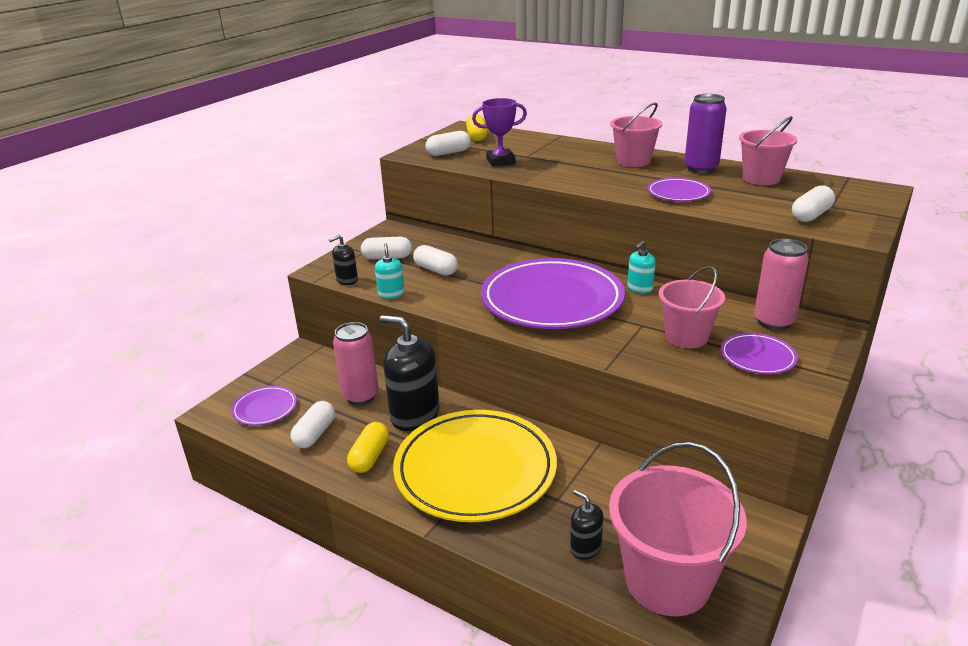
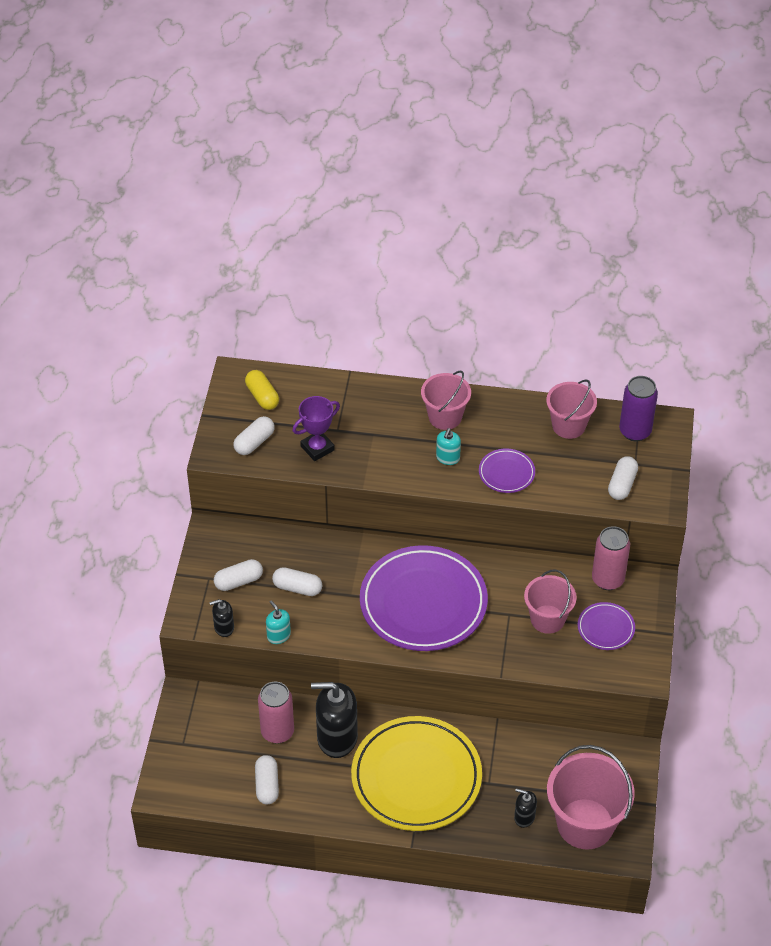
camera: 25 degrees left, 20 degrees up
purple plate [231,386,297,426] -> none
black soap dispenser [329,235,358,285] -> black soap dispenser turned 45 degrees clockwise [209,599,234,637]
yellow capsule [347,422,389,473] -> none
turquoise soap dispenser [627,241,656,293] -> turquoise soap dispenser moved to [436,428,461,465]
purple can [684,94,727,174] -> purple can moved to [619,376,658,441]

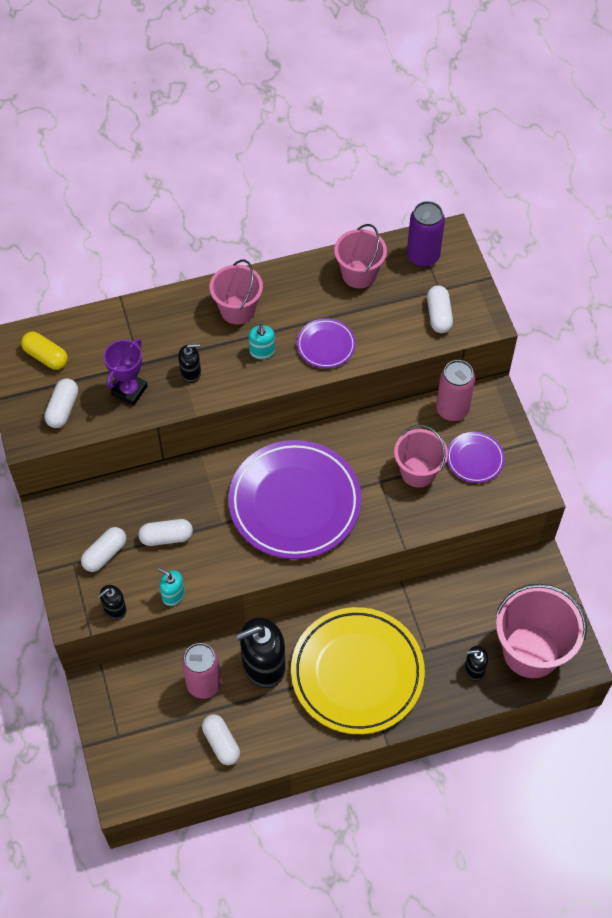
camera: 25 degrees left, 10 degrees up
none -> black soap dispenser [178,344,201,383]

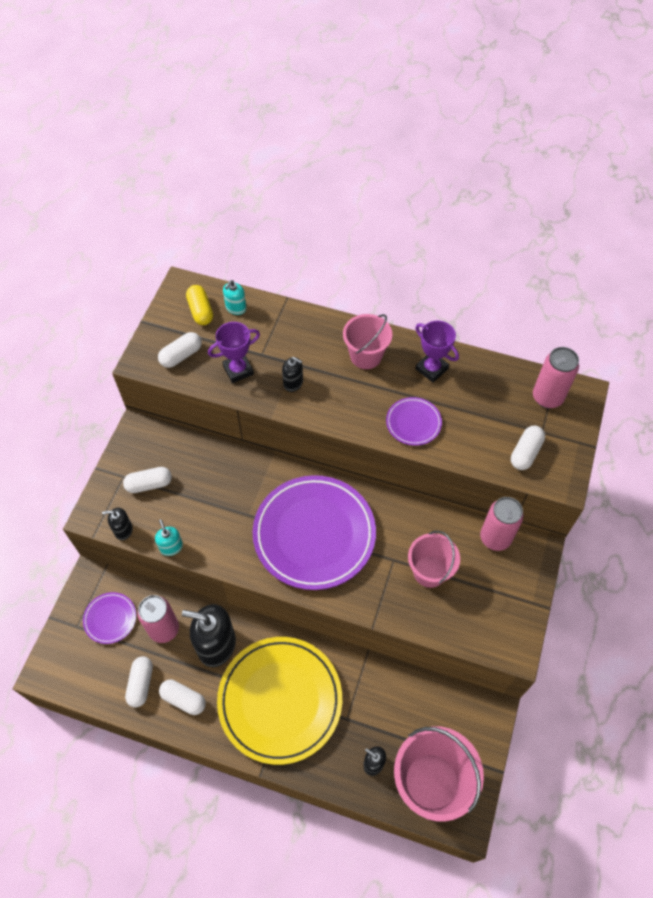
camera: 35 degrees right, 0 degrees up
white capsule [138,519,193,546] -> white capsule moved to [159,679,206,715]
turquoise soap dispenser [249,324,275,359] -> turquoise soap dispenser moved to [223,280,246,315]
pink bucket [334,224,387,289] -> none
purple can [407,201,445,268] -> pink can [533,347,579,408]
purple plate [447,432,505,483] -> purple plate moved to [83,592,136,644]
none -> purple trophy [415,321,459,383]

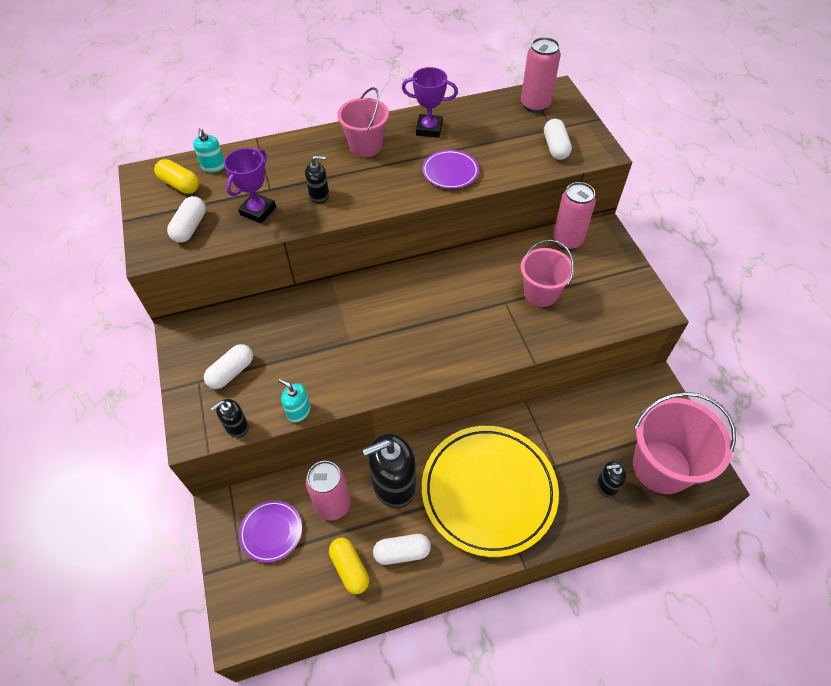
camera: 35 degrees left, 5 degrees down
white capsule [125,656,153,708] -> yellow capsule [329,538,369,594]
purple plate [253,475,376,590] -> none

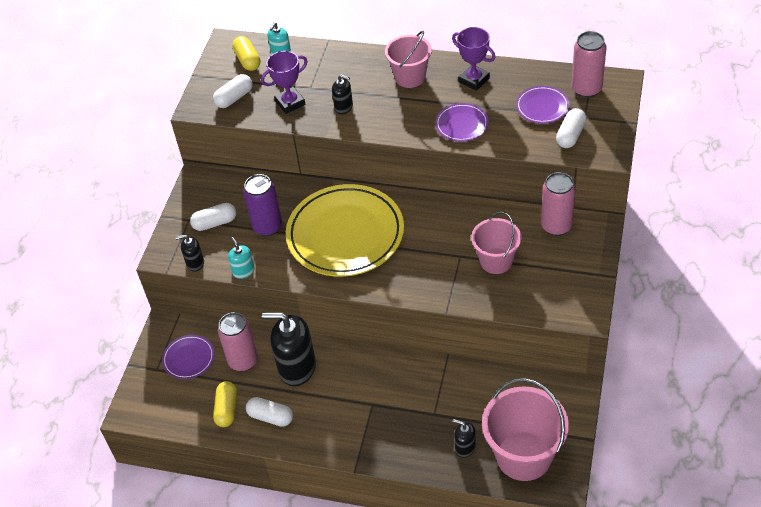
camera: 35 degrees right, 5 degrees down
yellow plate [422,426,559,557] -> yellow plate moved to [286,184,404,277]
none -> purple can [243,174,282,236]
none -> purple plate [516,86,569,123]

